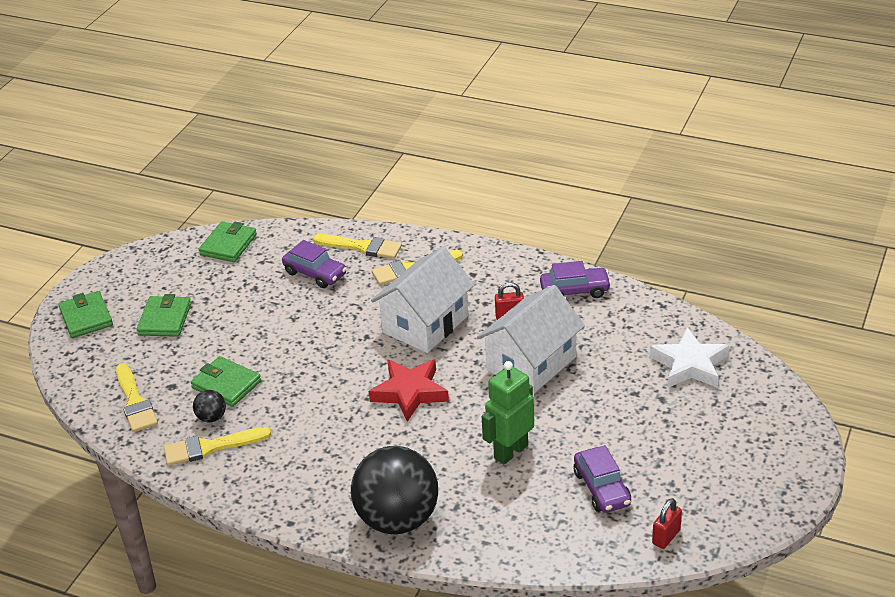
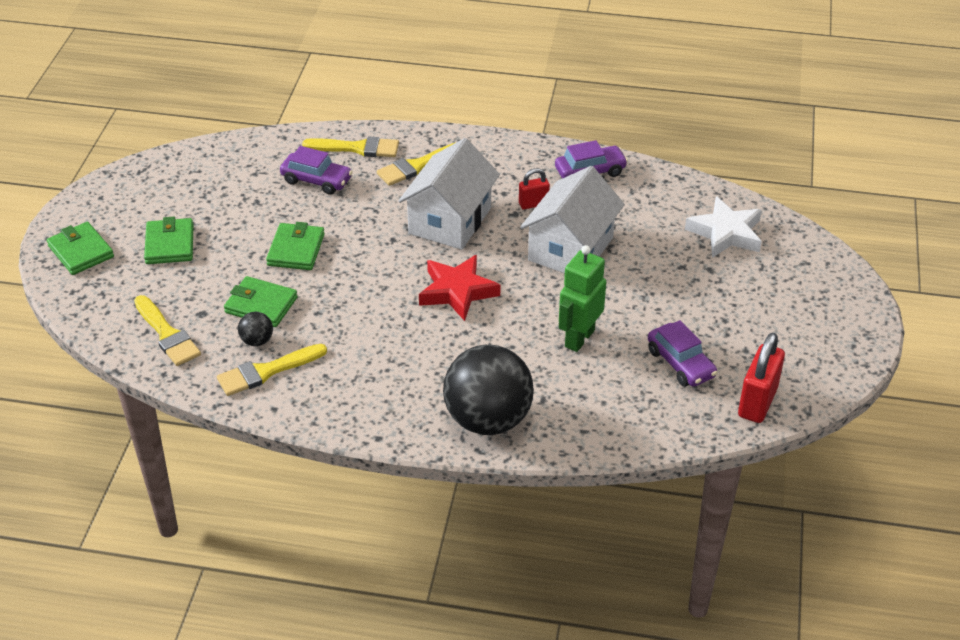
camera: 15 degrees left, 5 degrees up
green wallet [199,221,257,262] -> green wallet moved to [266,222,325,270]
red padlock [652,498,682,549] -> red padlock [738,333,785,423], size x1.75

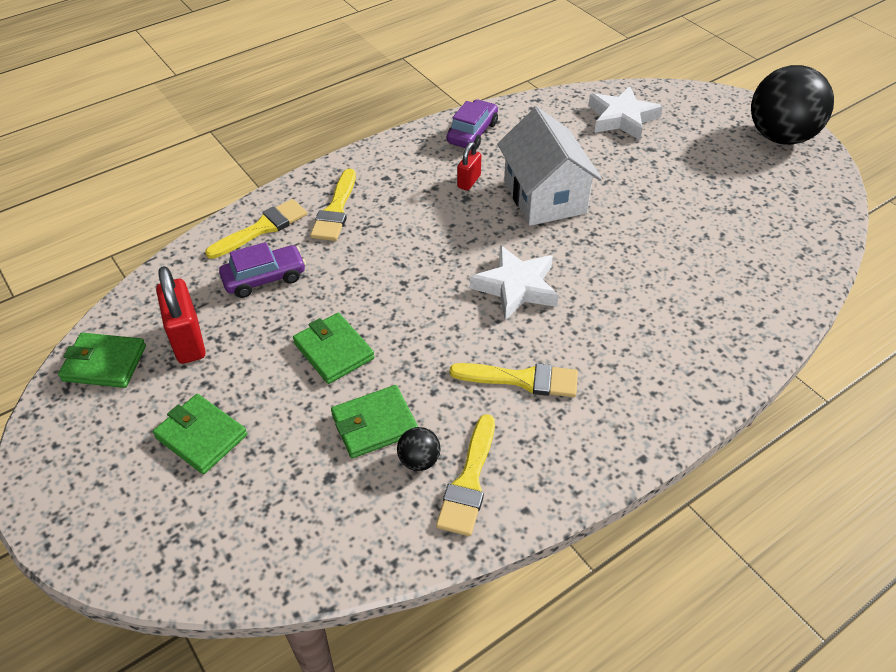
camera: 45 degrees left, 5 degrees up
green wallet [47,222,114,275] -> green wallet moved to [58,333,146,388]
yellow brush [134,295,201,366] -> yellow brush moved to [450,363,578,397]
white house [398,138,500,250] -> none
red star [419,255,500,321] -> white star [470,245,559,320]
black ball [443,345,534,435] -> black ball moved to [751,65,834,145]
green robot [559,245,606,352] -> none
purple car [648,320,717,387] -> none
red padlock [738,333,785,423] -> red padlock moved to [156,266,206,364]

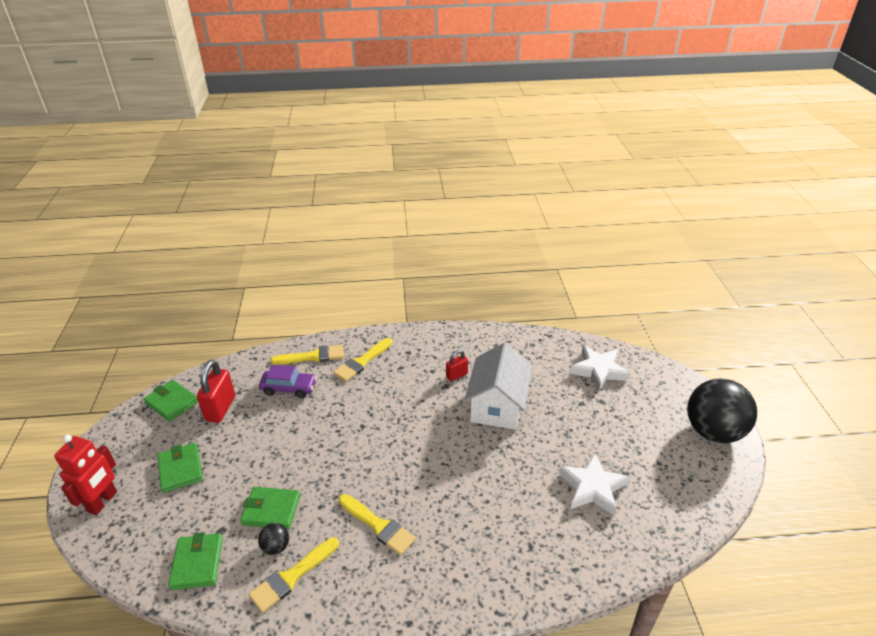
camera: 30 degrees right, 10 degrees down
green wallet [293,313,375,384] -> green wallet moved to [168,532,223,590]
purple car [447,99,498,149] -> none
white star [470,245,559,320] -> white star moved to [559,452,629,516]
none -> red robot [54,435,117,515]

